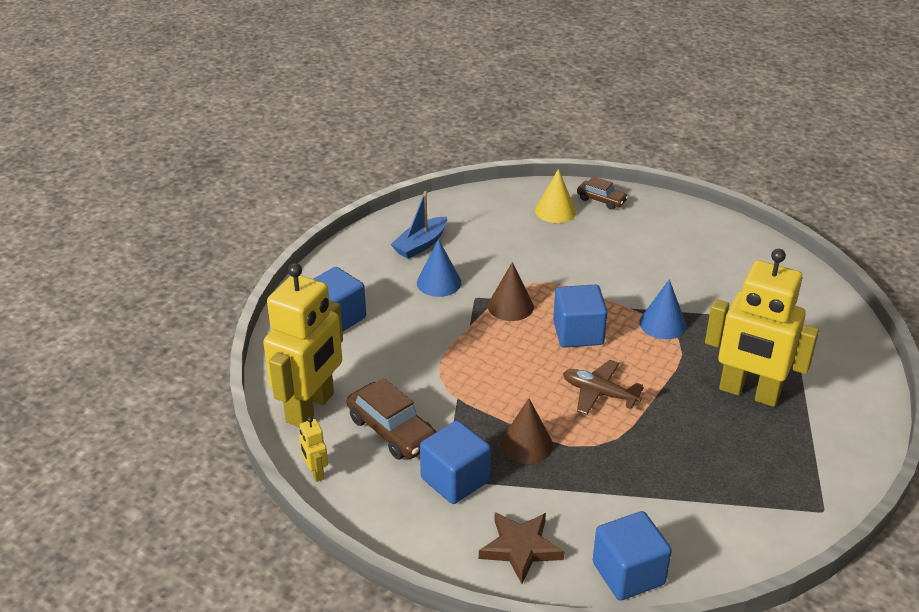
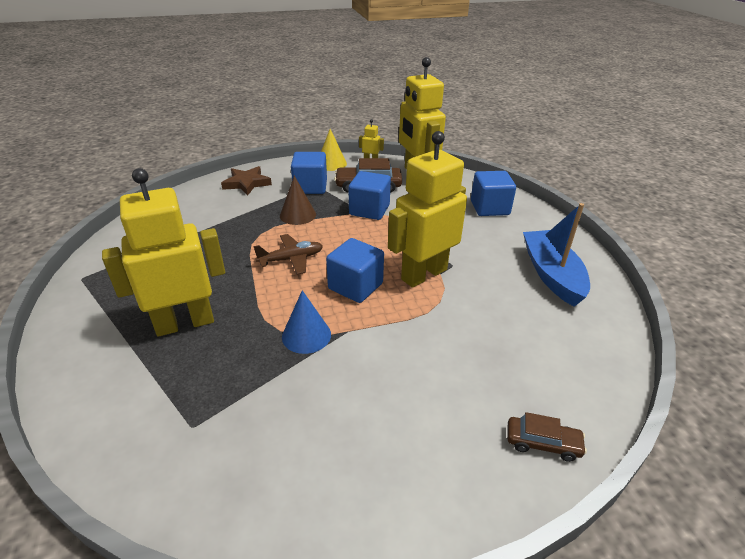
camera: 130 degrees right, 0 degrees up
blue boat [390,191,447,259] -> blue boat [523,203,590,307], size x1.51
blue cone [417,239,461,297] -> none
brown cone [488,262,534,321] -> yellow robot [388,131,467,288]
yellow cone [535,169,576,223] -> yellow cone moved to [321,129,347,171]
brown car [577,176,628,210] -> brown car turned 150 degrees counterclockwise [507,412,587,462]
blue cube [593,511,672,600] -> blue cube moved to [348,171,391,220]

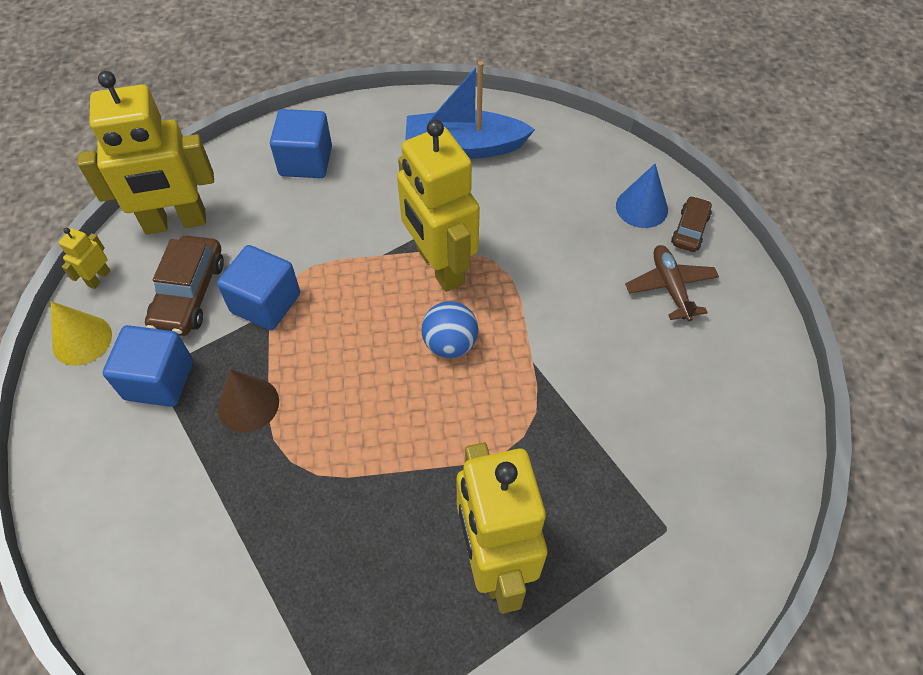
camera: 80 degrees left, 20 degrees up
brown star [221,166,272,196] -> none
brown plane [253,234,323,275] -> brown plane moved to [625,245,719,321]
blue cone [282,290,331,354] -> blue cone moved to [616,164,668,228]
blue cube [326,238,384,303] -> blue ball [421,301,478,358]

